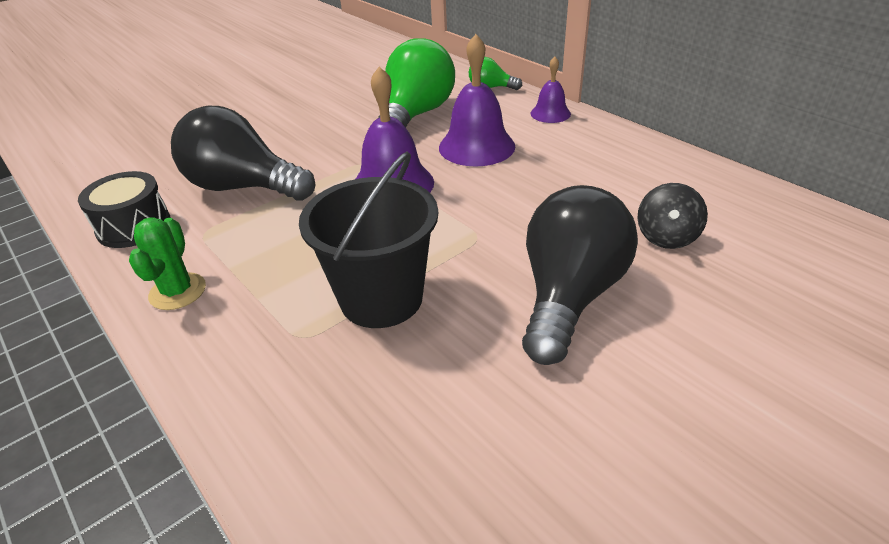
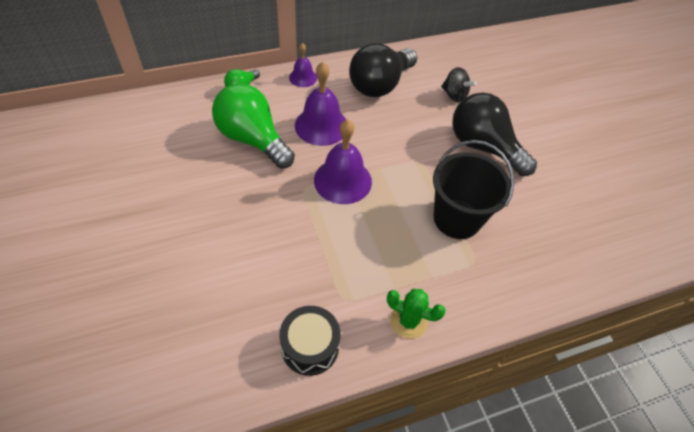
camera: 75 degrees left, 15 degrees up
black light bulb [171,106,315,200] -> black light bulb moved to [349,43,417,97]

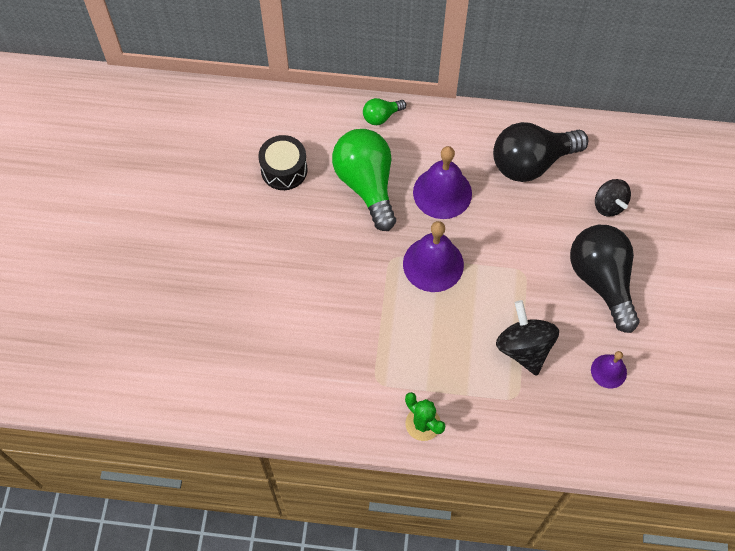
camera: 30 degrees right, 10 degrees up
black drum [279,306,340,376] -> black drum moved to [258,135,308,190]
purple bell [289,43,317,87] -> purple bell moved to [591,351,627,388]
black bucket [433,140,514,239] -> black spinning top [496,300,559,376]

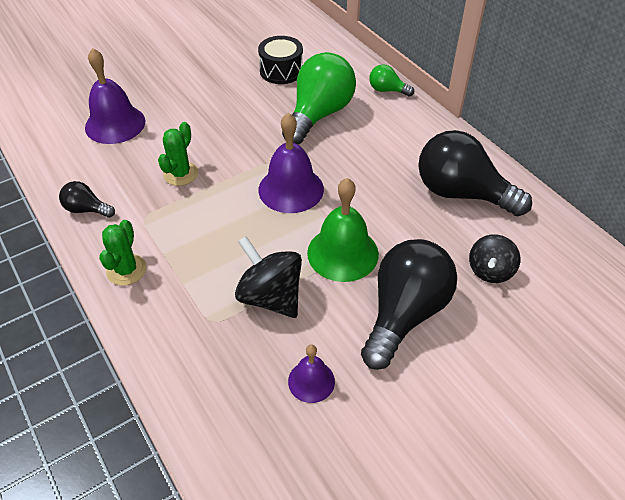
camera: 50 degrees right, 15 degrees down
purple bell [413,146,472,219] -> purple bell moved to [85,48,145,144]
black spinning top [496,300,559,376] -> black spinning top turned 75 degrees counterclockwise [235,236,302,318]
none -> black light bulb [59,181,115,218]
none -> green cactus [158,122,198,186]
none -> green bell [307,178,379,282]

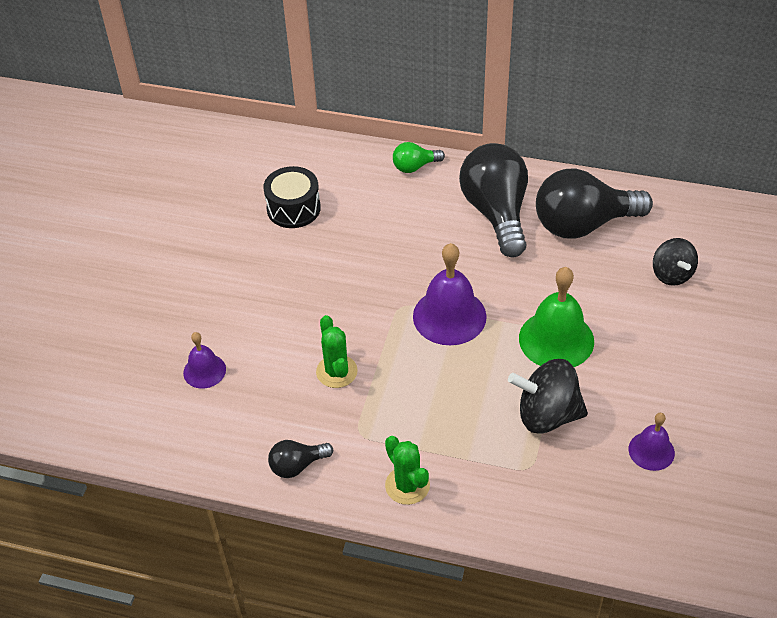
camera: 40 degrees left, 0 degrees up
purple bell [85,48,145,144] -> purple bell [183,332,226,388], size x0.56
green light bulb [282,52,356,145] -> none
black light bulb [361,239,457,370] -> black light bulb moved to [459,143,528,258]

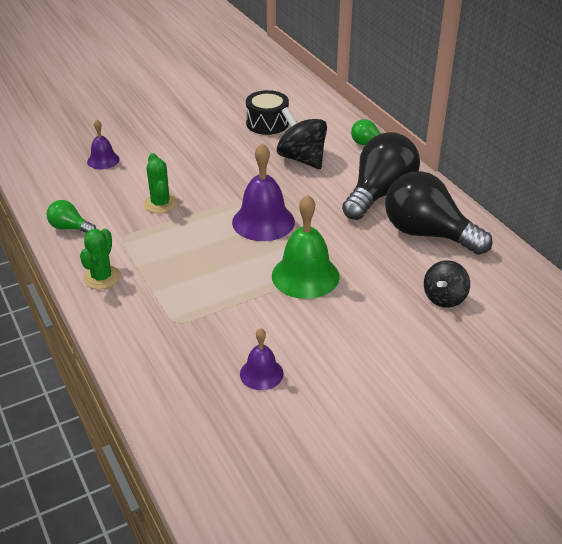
camera: 45 degrees right, 10 degrees down
black light bulb [268,440,333,478] -> green light bulb [46,200,96,233]
green cactus [316,315,358,388] -> green cactus turned 45 degrees counterclockwise [144,153,177,213]
black spinning top [508,359,588,434] -> black spinning top moved to [277,107,327,169]

